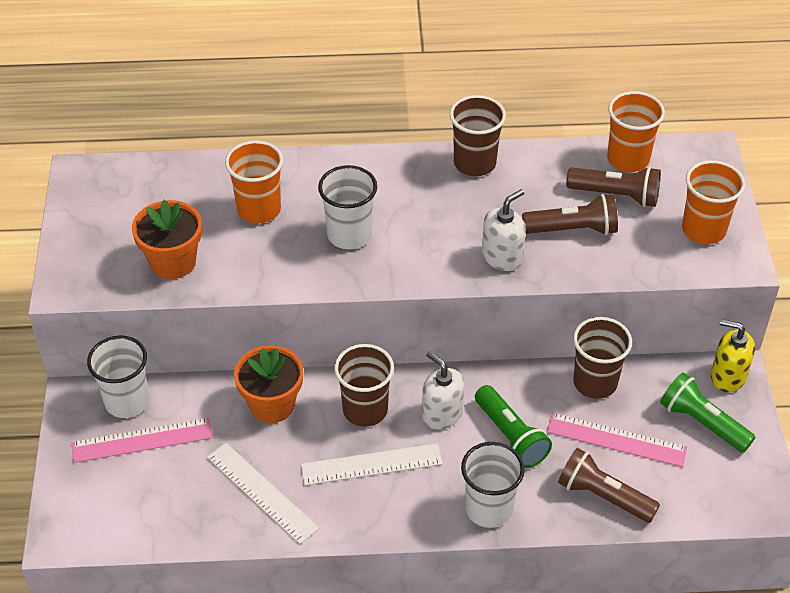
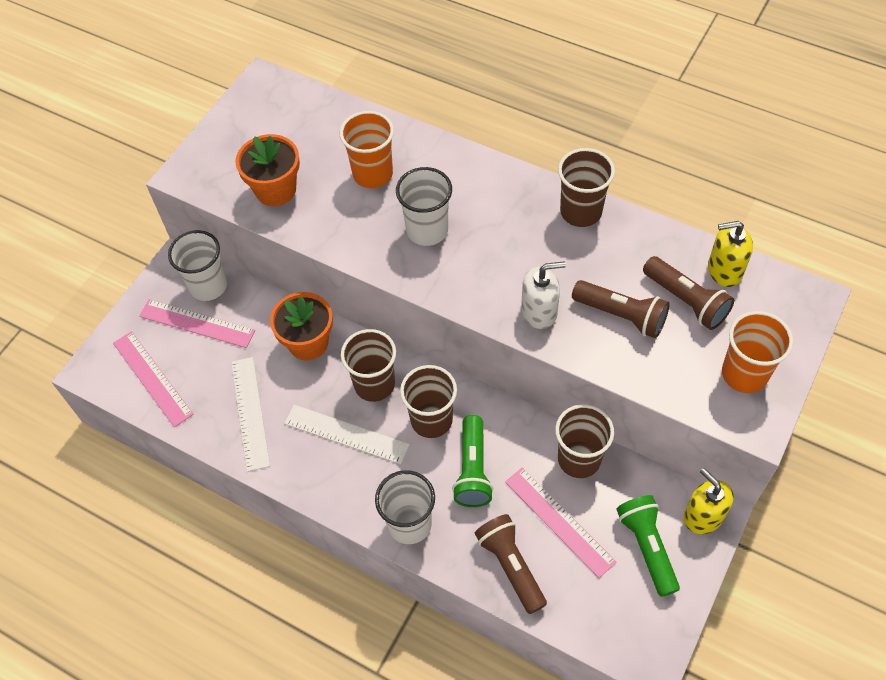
camera: 35 degrees right, 10 degrees up
white soap dispenser [422,351,464,430] -> brown cup [400,365,457,438]
orange cup [607,91,665,172] -> yellow soap dispenser [708,221,753,287]
none -> pink ruler [113,331,194,427]

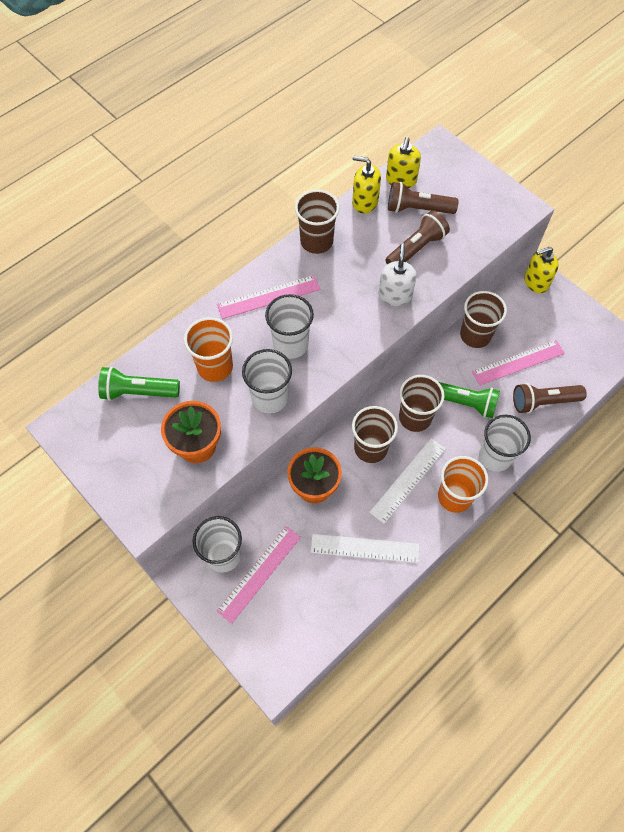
camera: 75 degrees left, 5 degrees up
pink ruler [113,331,194,427] -> pink ruler moved to [217,275,320,319]
green flashlight [616,495,680,597] -> green flashlight moved to [98,367,180,401]
brown flashlight [643,256,734,330] -> brown flashlight turned 150 degrees counterclockwise [388,182,459,214]
orange cup [722,311,793,393] -> orange cup moved to [438,456,488,513]
none -> white cup [242,349,292,414]
none -> yellow soap dispenser [352,156,381,214]

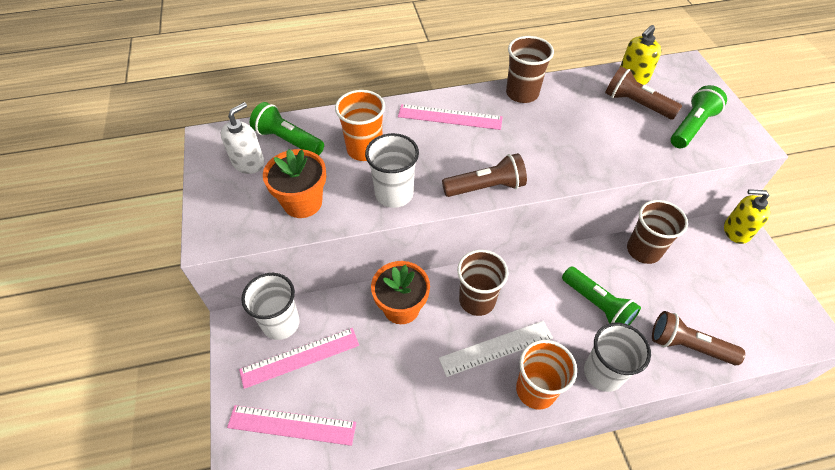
camera: 30 degrees right, 10 degrees down
white cup [265,294,314,359] -> none
white ruler [311,534,419,563] -> none
yellow soap dispenser [352,156,381,214] -> none
white soap dispenser [379,243,417,306] -> white soap dispenser moved to [221,102,265,174]
brown flashlight [385,210,450,264] -> brown flashlight moved to [442,153,527,197]
brown cup [399,375,445,432] -> none
pink ruler [472,340,565,386] -> pink ruler moved to [227,405,356,446]
none -> green flashlight [671,85,727,148]

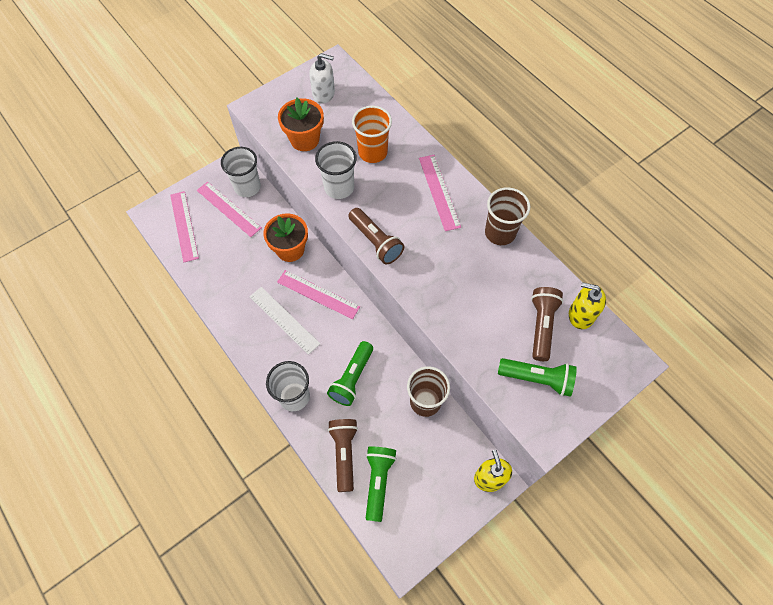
camera: 65 degrees right, 10 degrees up
green flashlight [250,102,324,155] -> green flashlight moved to [366,446,397,522]
brown cup [457,250,509,316] -> pink ruler [277,270,360,319]
orange cup [516,340,577,410] -> none

